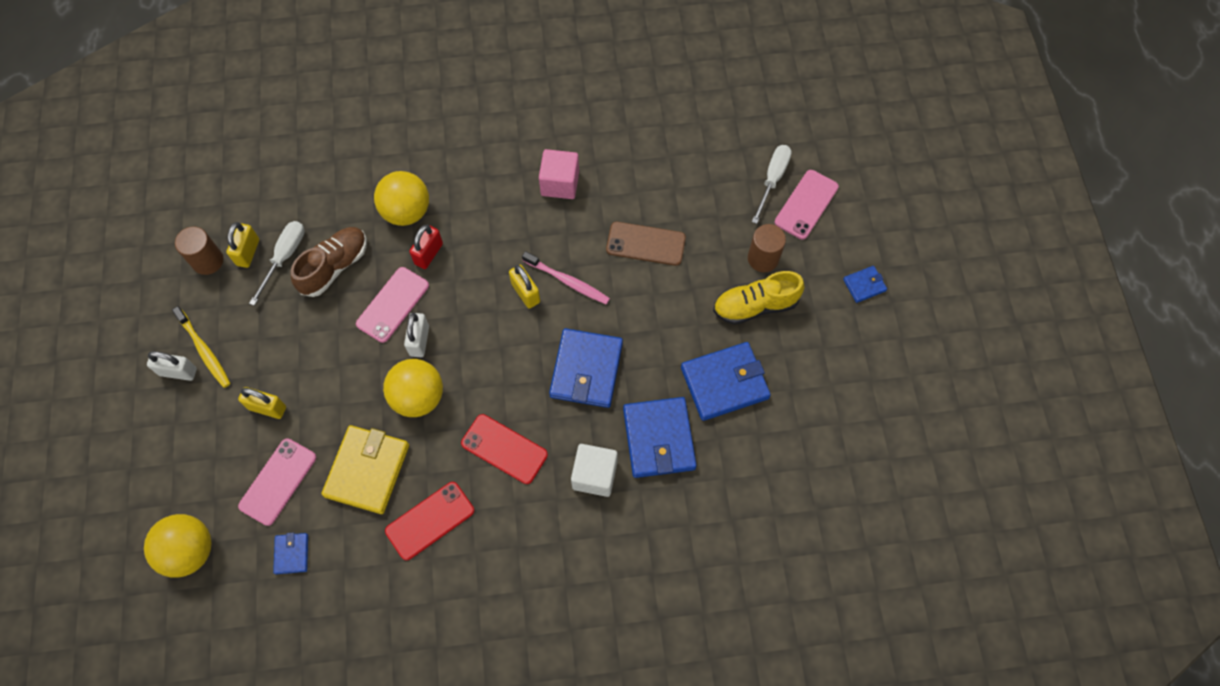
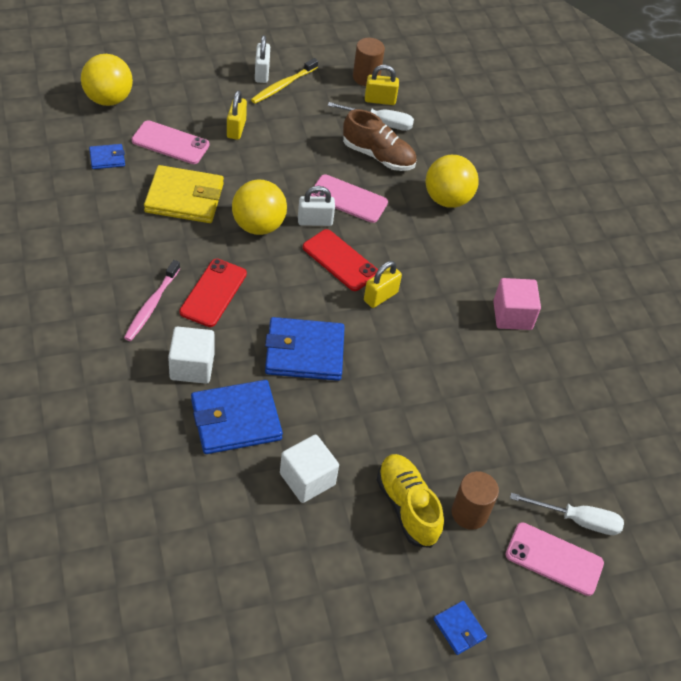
camera: 75 degrees right, 15 degrees down
red phone [385,482,474,560] -> red phone moved to [302,229,378,291]
red padlock [409,225,443,269] -> none
pink toothbrush [522,251,610,305] -> pink toothbrush moved to [124,260,180,341]
brown phone [606,222,686,266] -> none
blue wallet [681,342,771,421] -> white cube [280,435,339,503]

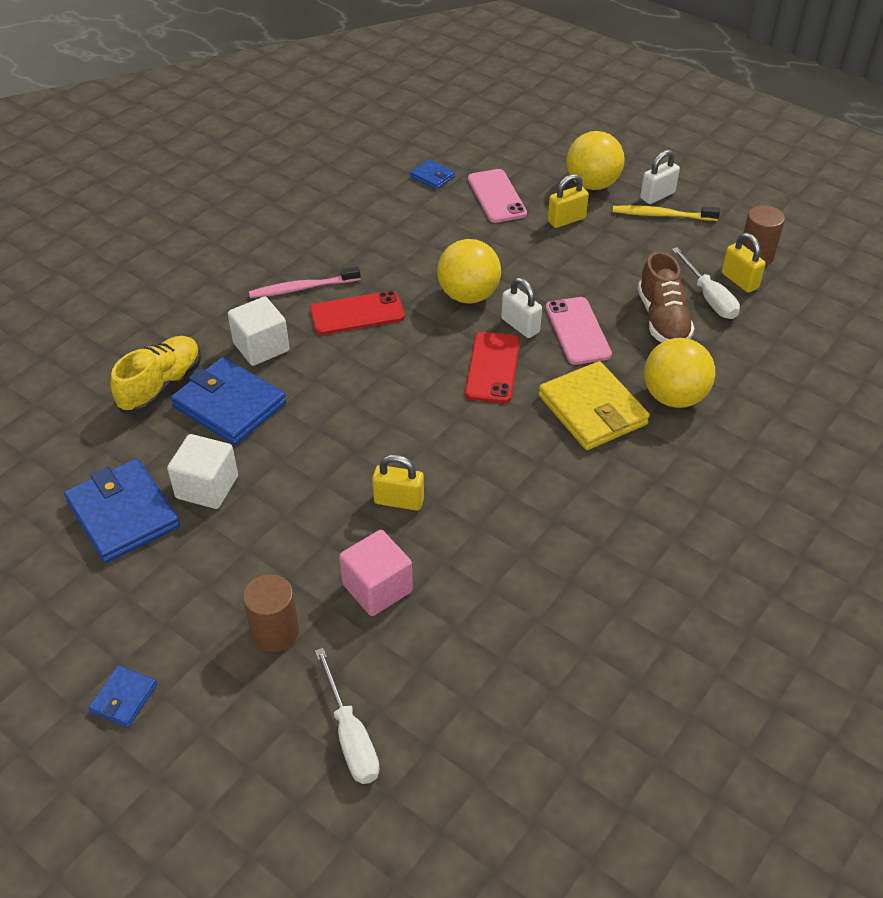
camera: 60 degrees right, 5 degrees down
yellow ball [81,54,133,106] -> yellow ball moved to [567,131,624,190]
yellow wallet [144,165,224,223] -> yellow wallet moved to [539,361,650,450]
blue wallet [265,317,345,381] -> blue wallet moved to [64,459,180,563]
yellow padlock [364,261,402,308] -> yellow padlock moved to [372,454,424,511]
yellow shoe [377,454,444,548] -> yellow shoe moved to [110,336,201,414]
pink cube [493,278,541,330] -> pink cube moved to [339,530,413,616]
pink phone [505,522,604,596] -> none

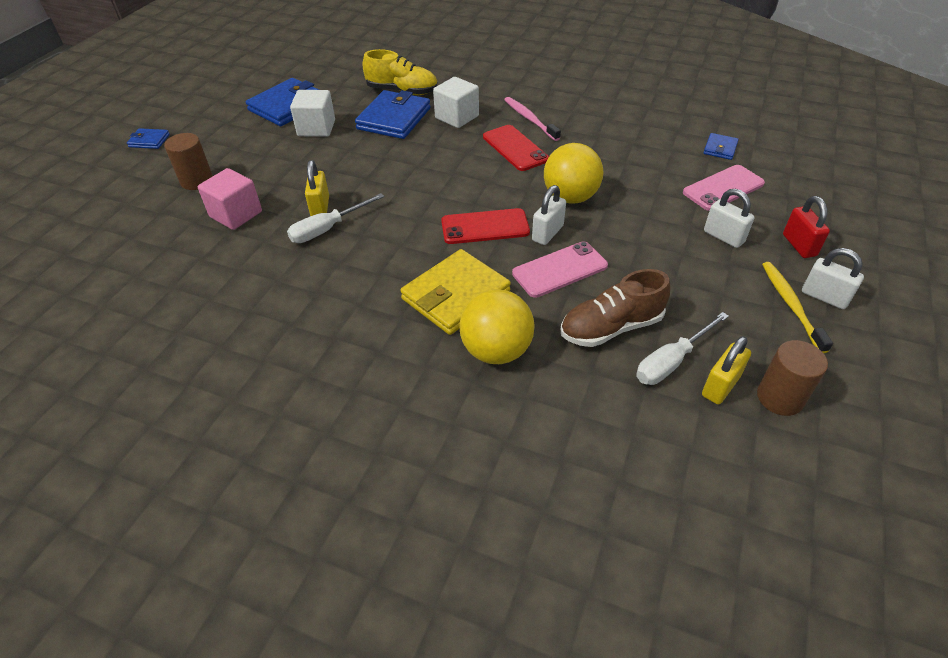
camera: 75 degrees right, 0 degrees up
white screwdriver [315,648,380,784] -> white screwdriver moved to [287,193,385,243]
yellow padlock [548,174,589,228] -> white padlock [704,189,755,248]
yellow ball [567,131,624,190] -> red padlock [783,196,830,258]

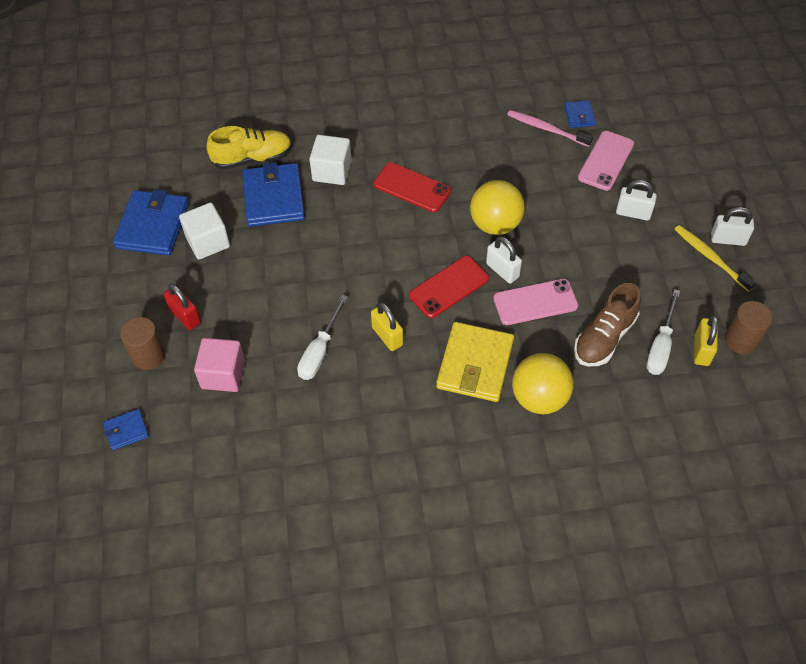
camera: 30 degrees left, 10 degrees up
blue wallet [127,128,170,149] -> blue wallet moved to [103,409,149,450]
yellow padlock [305,160,329,216] -> yellow padlock moved to [371,303,403,351]
pink toothbrush [504,97,561,141] -> pink toothbrush moved to [507,110,593,147]
pink phone [512,241,608,298] -> pink phone turned 45 degrees clockwise [493,279,578,325]
white padlock [532,185,566,245] -> white padlock turned 45 degrees counterclockwise [486,236,522,284]
red padlock [783,196,830,258] -> red padlock moved to [164,283,201,330]

